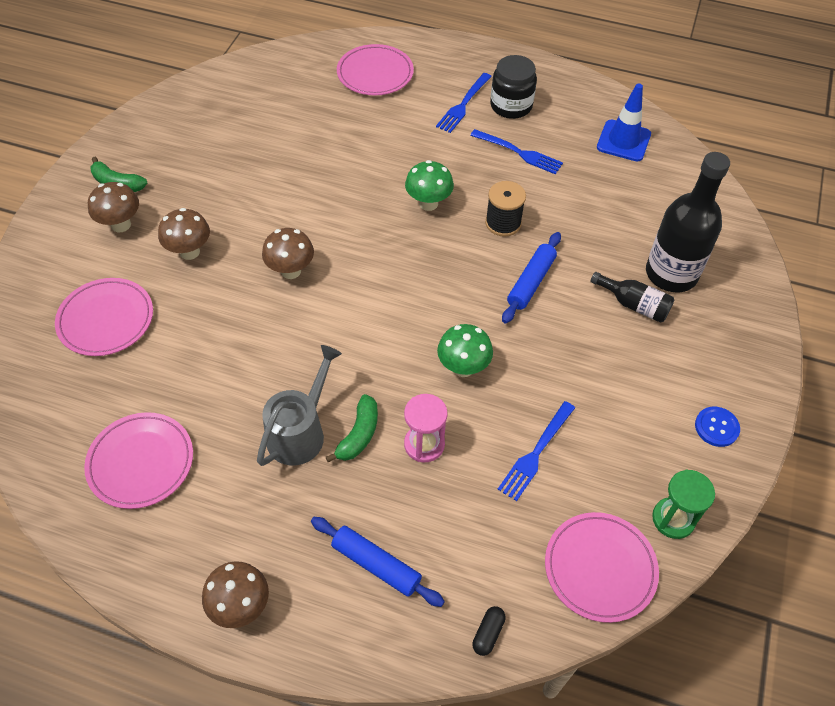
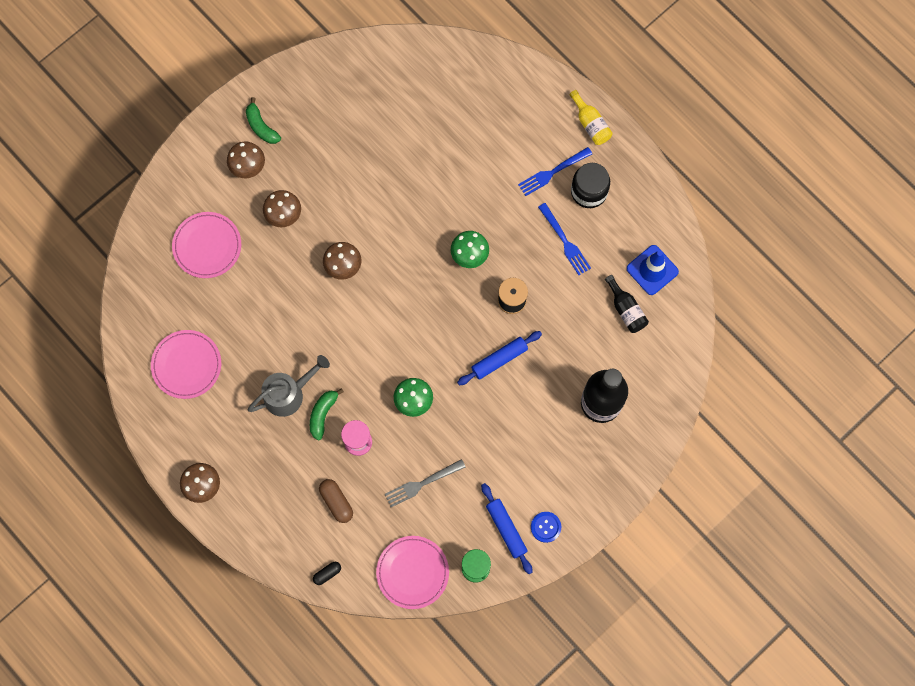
camera: 30 degrees right, 20 degrees up
blue rolling pin [311,517,445,607] -> blue rolling pin moved to [481,483,533,574]
green banana [326,394,378,463] -> green banana turned 150 degrees clockwise [310,388,344,440]
pink plate [337,44,414,95] -> none
blue fork [497,401,575,501] -> grey fork [385,459,466,507]
black bottle [590,272,674,323] -> black bottle moved to [605,275,649,333]
none -> brown capsule [319,479,353,523]
none -> yellow bottle [569,90,613,145]

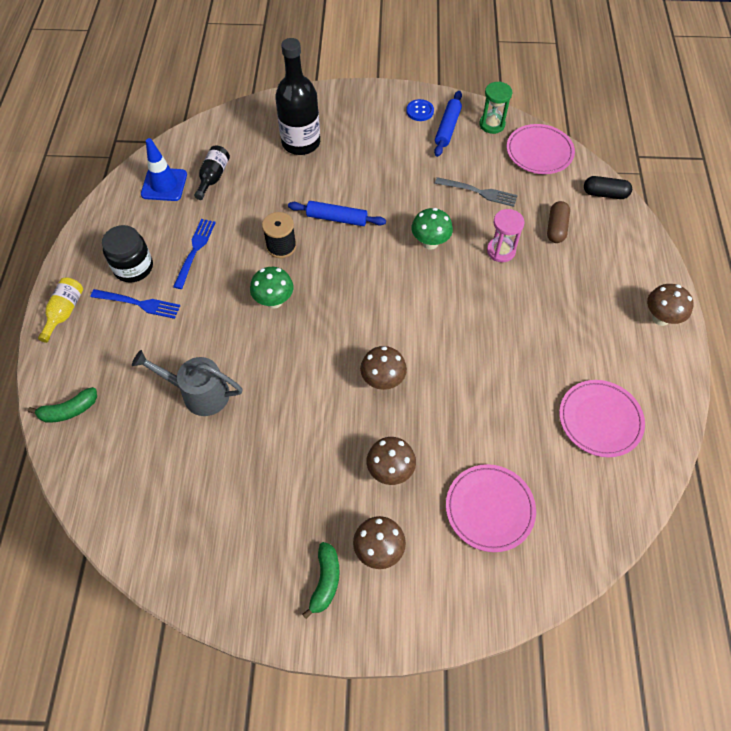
camera: 135 degrees left, 15 degrees down
grey watering can [248,355,330,417] -> grey watering can moved to [132,350,242,416]
green banana [310,388,344,440] -> green banana moved to [28,387,97,423]
black capsule [313,562,341,585] -> black capsule [584,176,632,199], size x1.54

